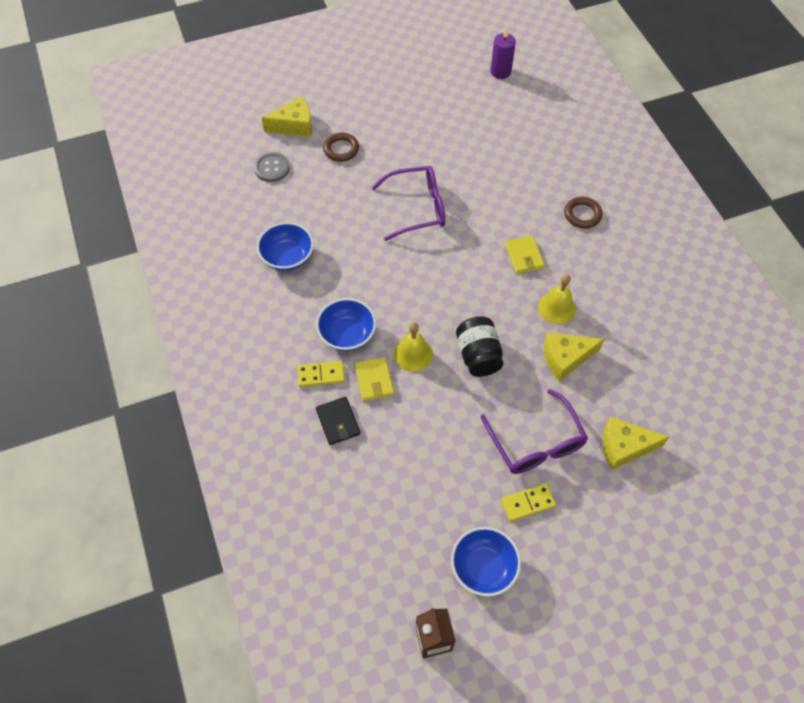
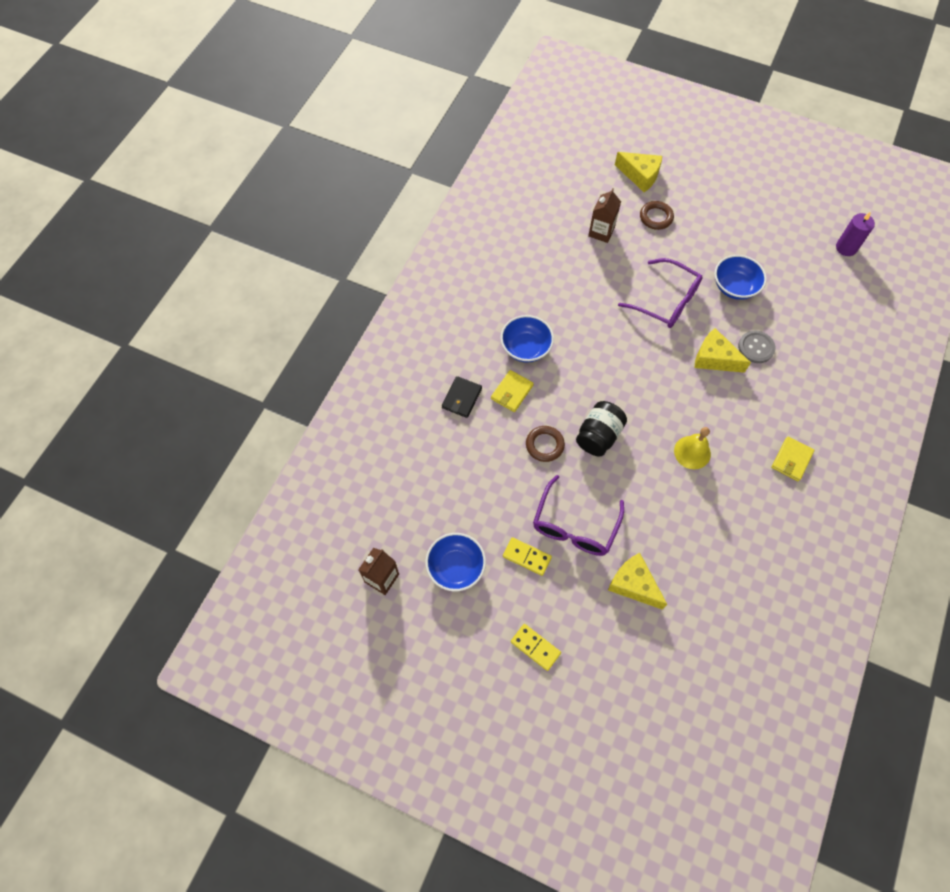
camera: 45 degrees right, 5 degrees up
grey button [254,152,290,182] -> grey button moved to [738,330,775,363]
blue bowl [257,222,314,271] -> blue bowl moved to [715,255,767,300]
yellow domino [297,361,345,387] -> yellow domino moved to [511,624,561,671]
yellow bell [394,323,433,372] -> none
yellow wallet [505,236,545,274] -> yellow wallet moved to [771,437,814,481]
yellow cheese [544,332,604,381] -> yellow cheese moved to [694,328,751,373]
brown ring [564,197,602,228] -> brown ring moved to [526,426,565,462]
none -> brown carton [588,188,621,243]

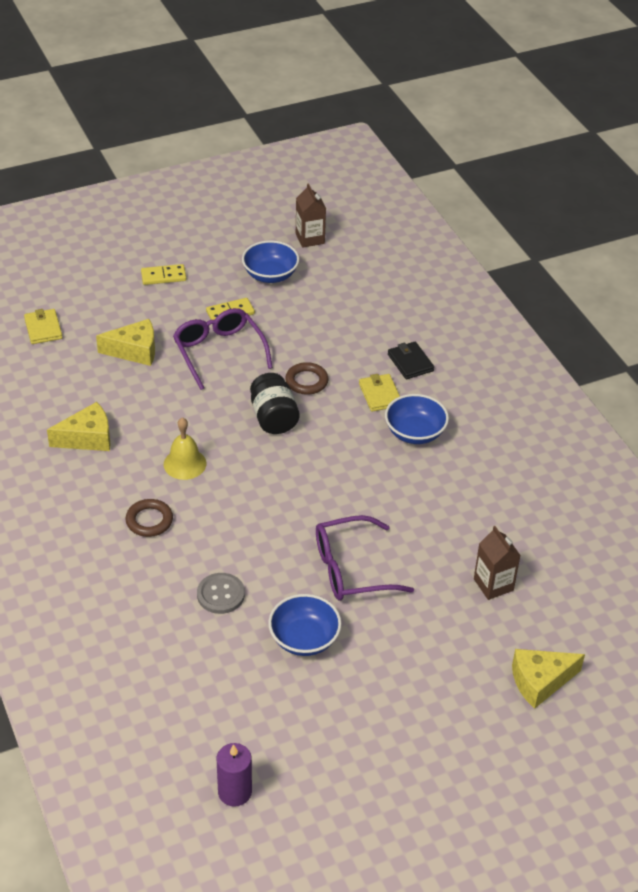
camera: 130 degrees right, 20 degrees down
brown ring [640,201,674,230] -> brown ring moved to [126,499,173,537]
yellow cheese [694,328,751,373] -> yellow cheese moved to [47,402,111,451]
yellow wallet [771,437,814,481] -> yellow wallet moved to [24,309,63,344]

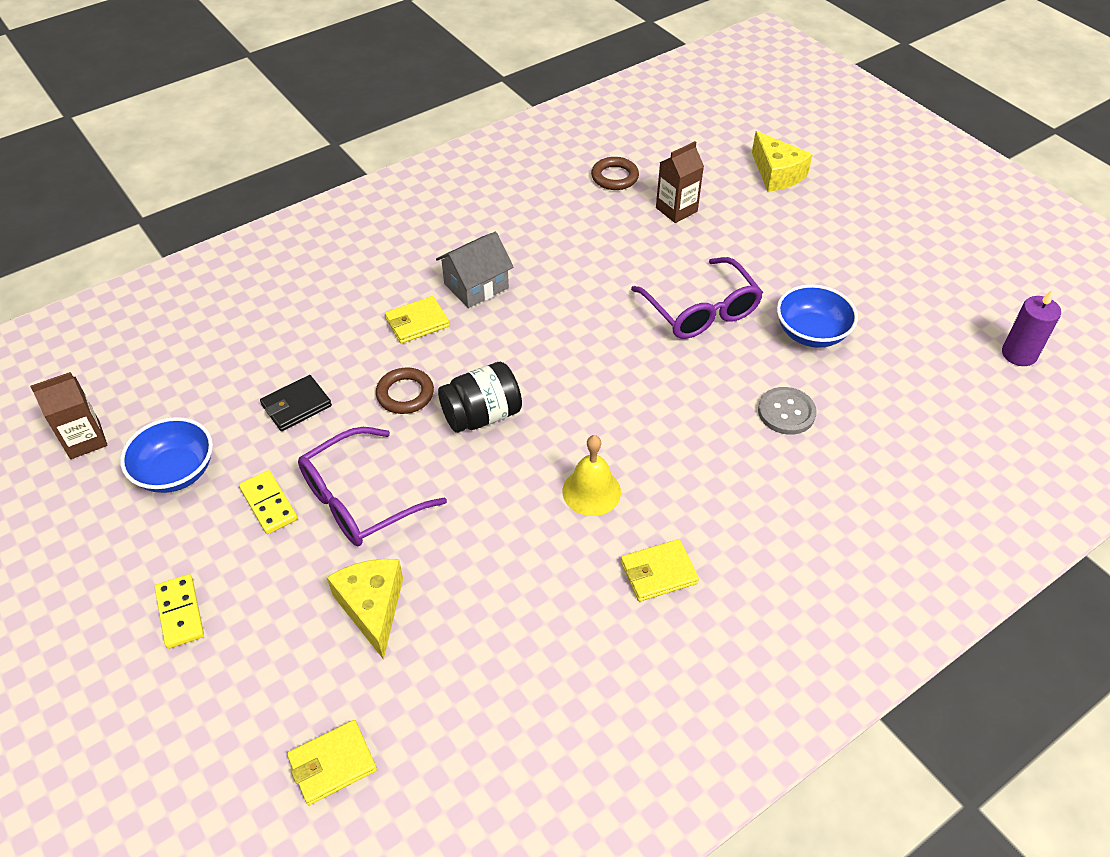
camera: 100 degrees left, 5 degrees up
yellow cheese [47,402,111,451] -> none
brown ring [126,499,173,537] -> brown ring moved to [591,157,639,190]
blue bowl [385,394,449,444] -> grey house [436,232,513,308]
black wallet [388,342,434,379] -> black wallet moved to [260,375,332,431]
none -> yellow wallet [621,539,699,602]

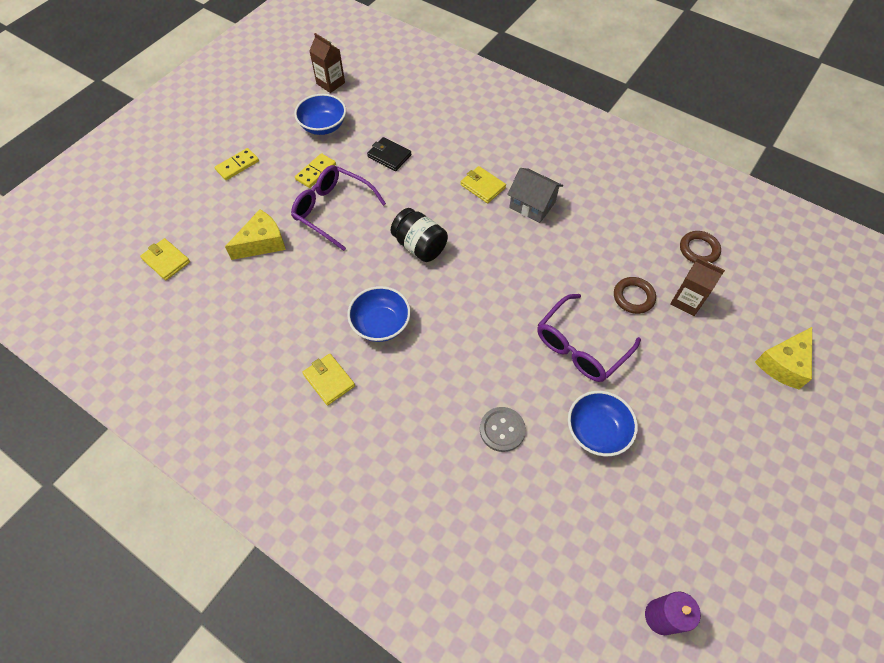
camera: 70 degrees right, 10 degrees up
brown ring [376,368,434,414] -> brown ring moved to [614,277,656,314]
yellow bell [562,435,621,516] -> blue bowl [347,286,411,342]

